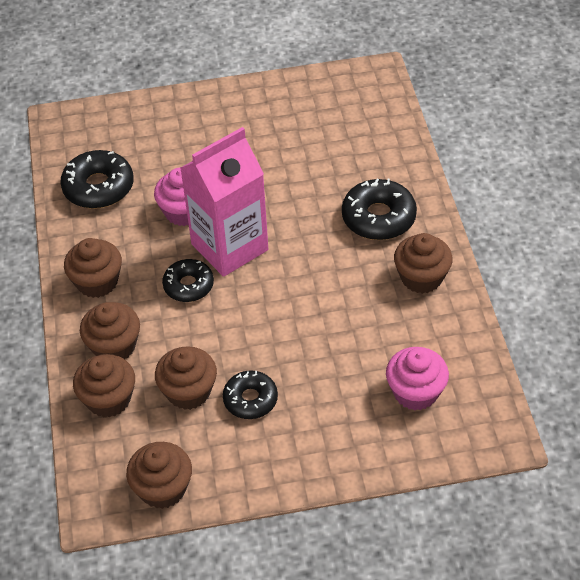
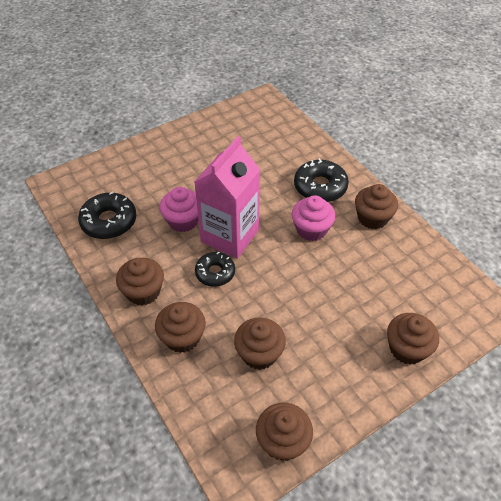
camera: 25 degrees left, 0 degrees up
brown cupcake [73,354,135,418] -> brown cupcake moved to [387,313,439,364]
black donut [223,370,278,419] -> none
pink cupcake [386,347,449,411] -> pink cupcake moved to [292,195,335,241]

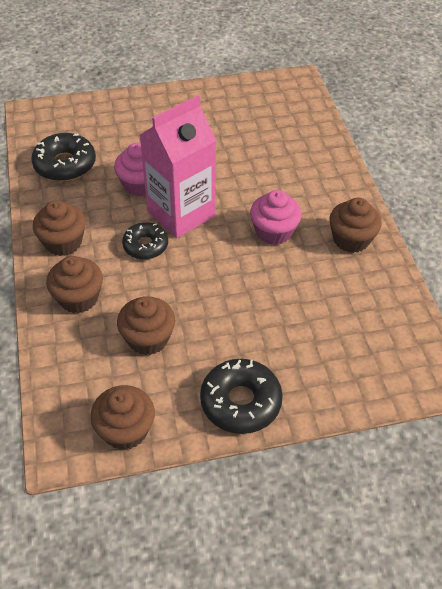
camera: 20 degrees right, 0 degrees up
black donut [294,158,349,202] -> black donut moved to [200,359,283,434]
brown cupcake [387,313,439,364] -> none

